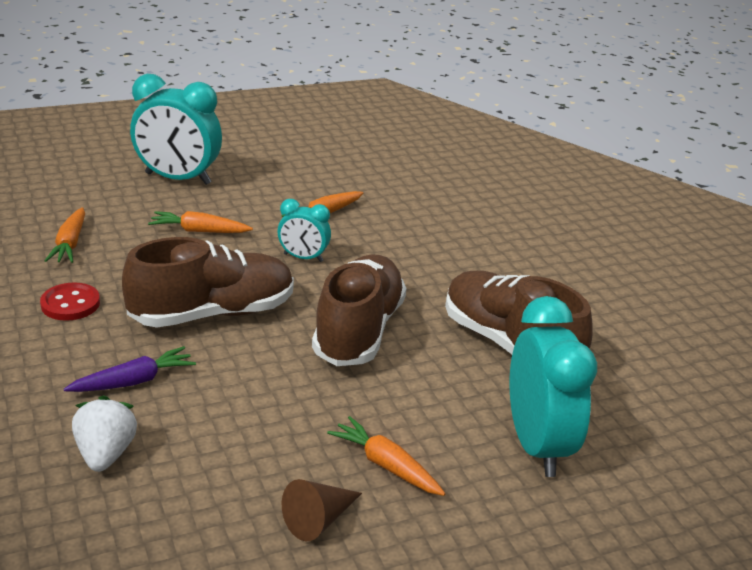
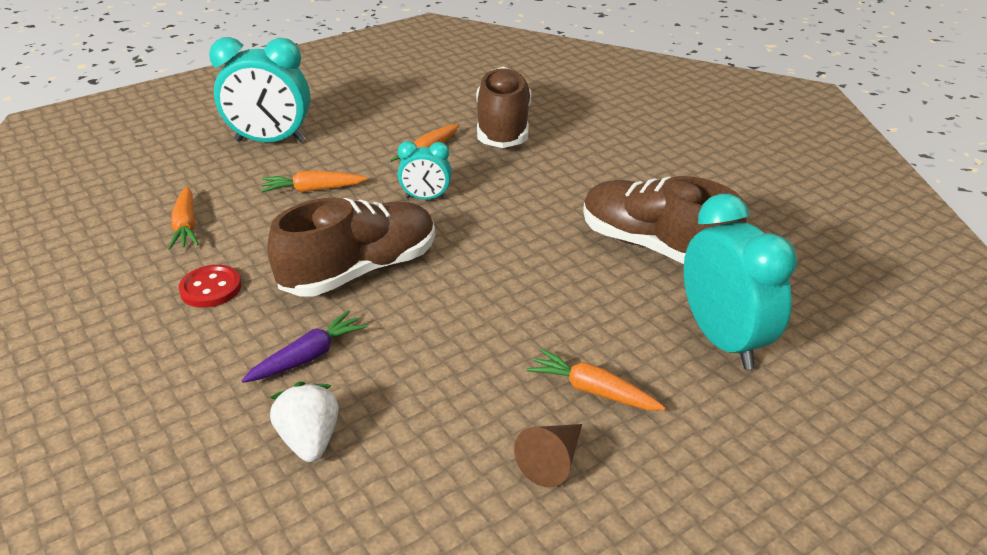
camera: 10 degrees left, 5 degrees up
brown shoe [312,254,406,366] -> brown shoe moved to [476,67,531,148]

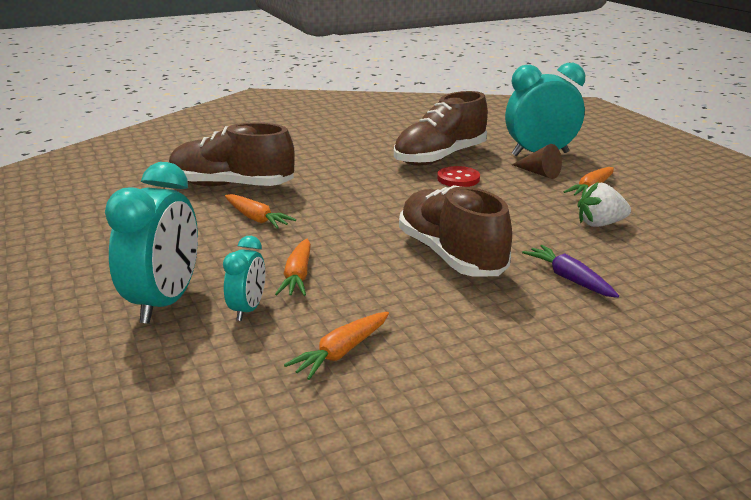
camera: 80 degrees left, 10 degrees down
orange carrot [168,186,199,250] -> orange carrot turned 135 degrees clockwise [284,312,389,380]
red button [178,265,241,308] -> red button moved to [437,166,480,187]
white strawberry [270,382,339,462] -> white strawberry moved to [577,182,631,227]
turquoise clock [398,141,452,199] -> turquoise clock moved to [223,236,265,321]
brown cone [514,424,582,487] -> brown cone moved to [512,144,562,179]

